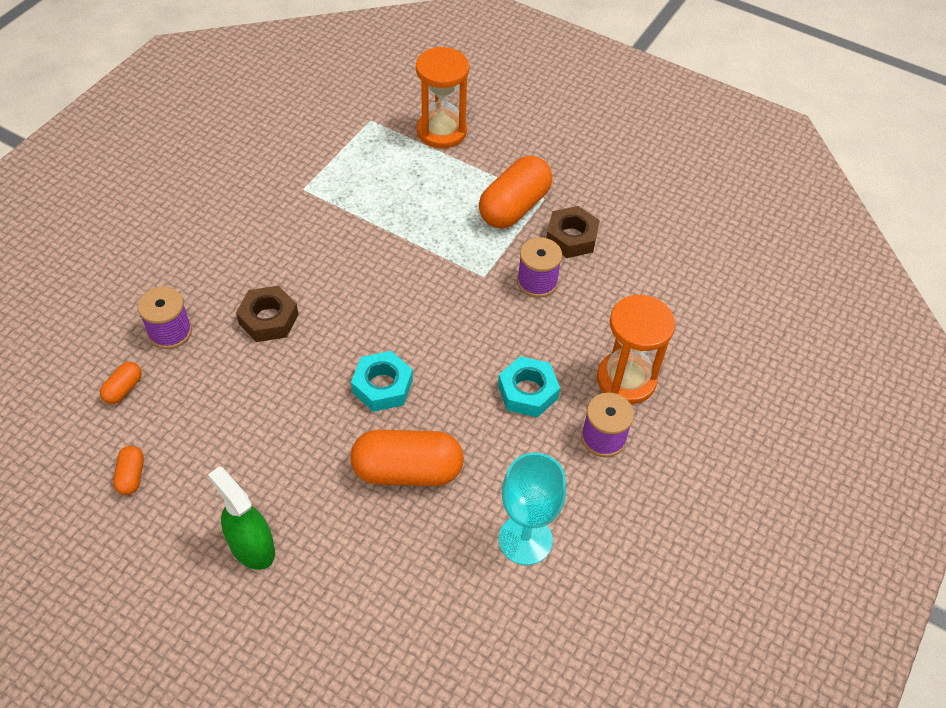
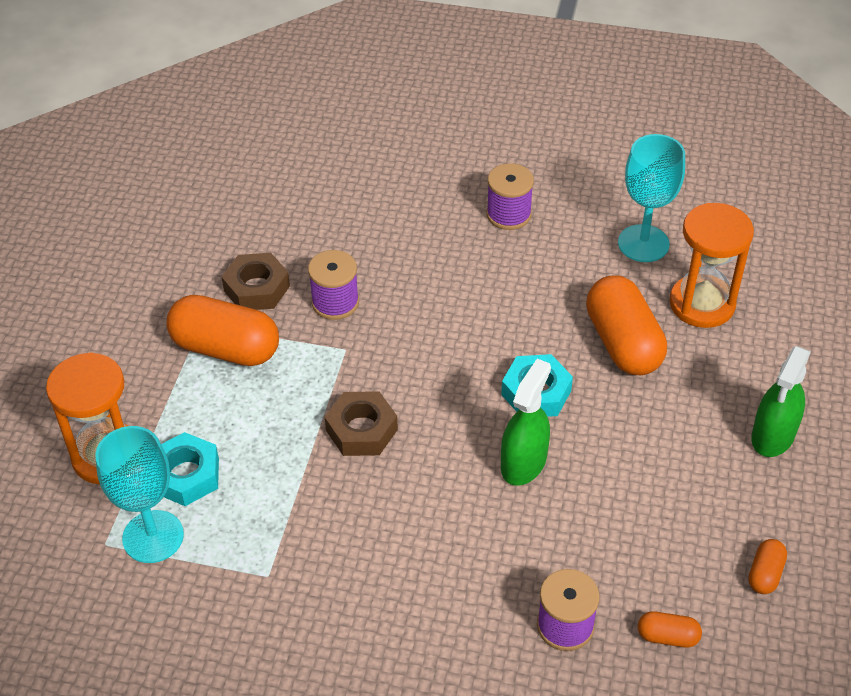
camera: 105 degrees left, 5 degrees down
orange capsule [113,446,144,495] -> orange capsule turned 45 degrees counterclockwise [748,539,787,594]
brown nut [236,286,298,342] -> brown nut moved to [325,391,398,456]
turquoise nut [498,356,560,417] -> turquoise nut moved to [161,432,219,506]
orange hourglass [597,295,675,404] -> orange hourglass moved to [669,203,754,328]
none -> turquoise goblet [95,426,184,563]
none -> green spray bottle [501,359,551,486]

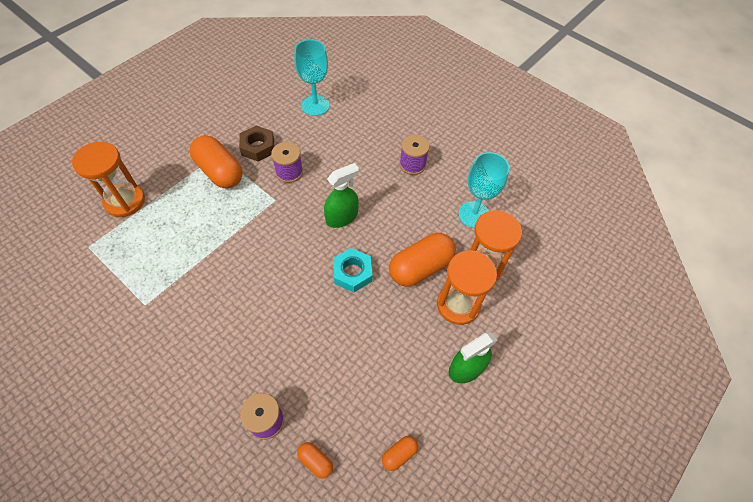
camera: 25 degrees right, 10 degrees up
turquoise goblet [95,426,184,563] -> turquoise goblet moved to [294,39,329,116]
turquoise nut [161,432,219,506] -> none
brown nut [325,391,398,456] -> none
green spray bottle [501,359,551,486] -> green spray bottle moved to [324,163,359,228]
orange capsule [586,275,667,375] -> orange capsule turned 45 degrees clockwise [389,233,456,286]
none -> orange hourglass [437,250,497,325]

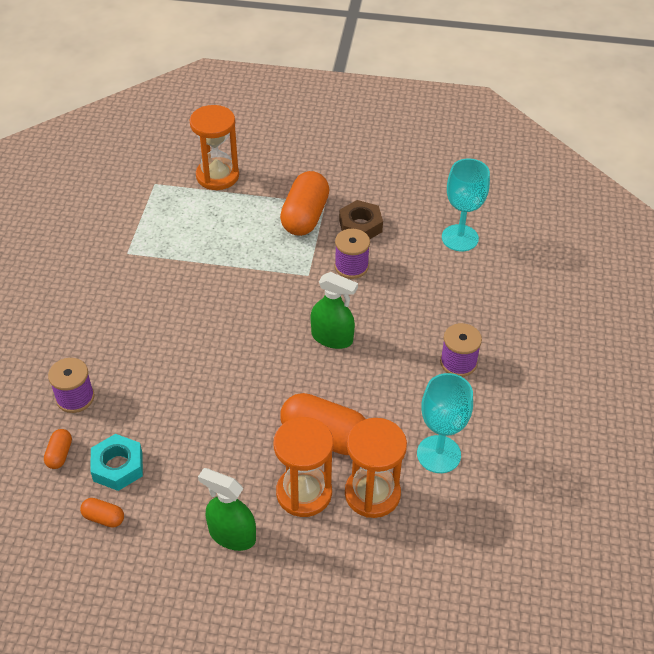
camera: 60 degrees right, 10 degrees down
turquoise nut [333,248,372,292] -> turquoise nut moved to [90,434,143,491]

